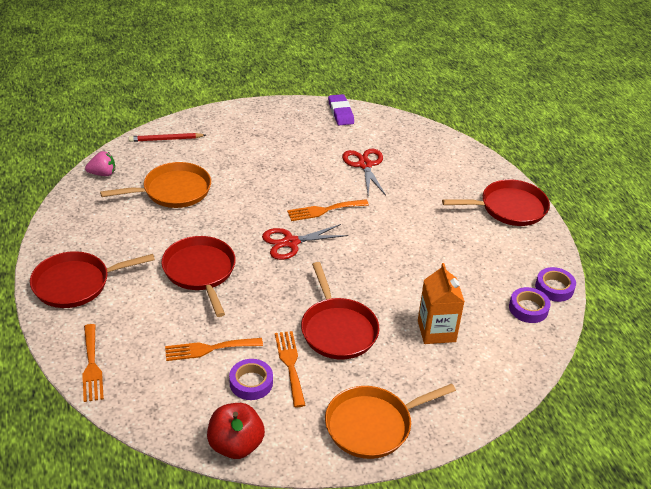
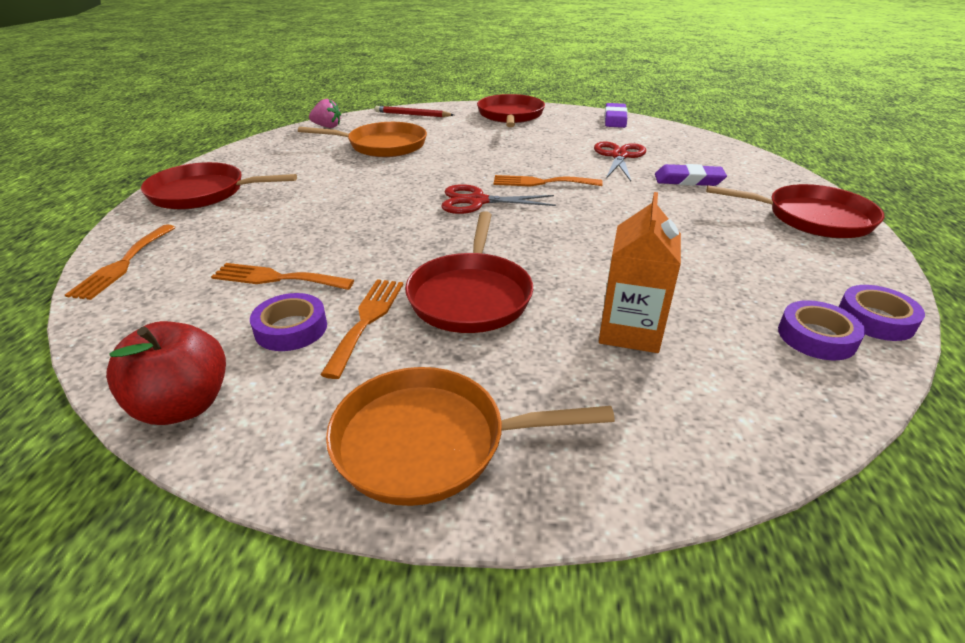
camera: 25 degrees right, 5 degrees down
red pan [161,236,236,317] -> red pan moved to [477,94,545,127]
none -> purple eraser [655,164,727,186]

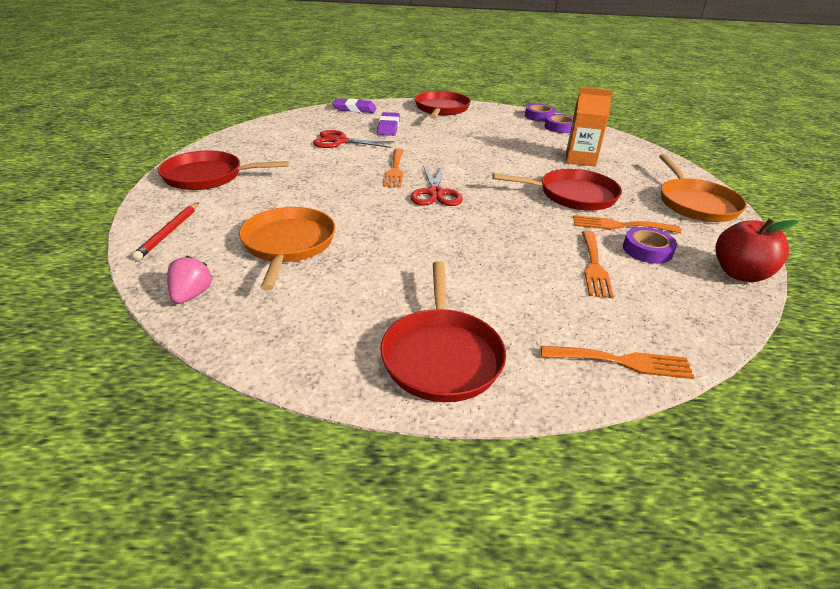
camera: 95 degrees left, 0 degrees up
purple eraser [605,103,628,128] -> purple eraser moved to [332,98,377,113]

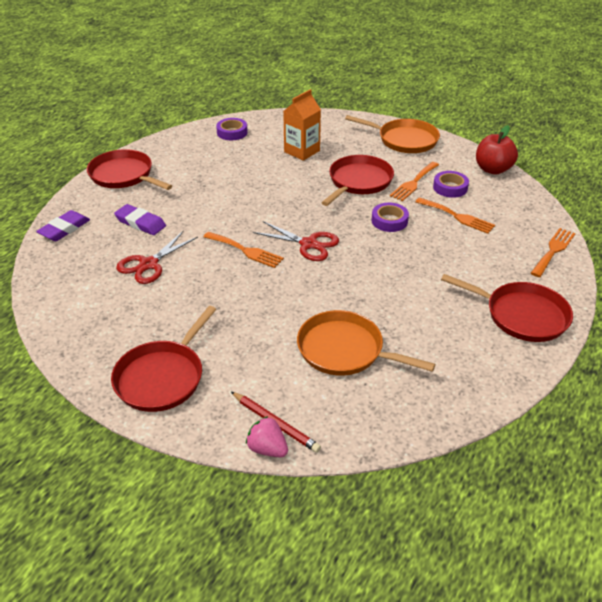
camera: 60 degrees left, 5 degrees up
pink strawberry [167,256,213,304] -> pink strawberry moved to [246,416,288,457]
purple tape [525,104,556,122] -> purple tape moved to [372,203,409,232]

